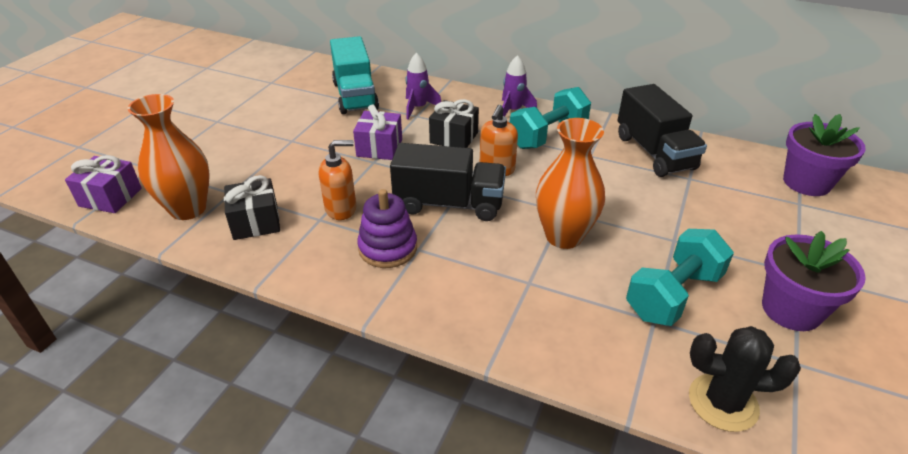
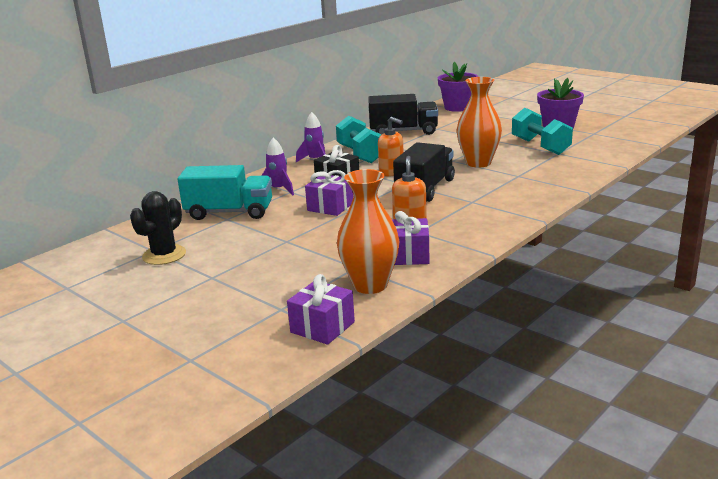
camera: 70 degrees left, 15 degrees down
black gift [224,175,280,240] -> purple gift [392,211,430,265]
purple stacking toy [357,189,417,268] -> none
black cactus [689,326,801,432] -> black cactus moved to [130,191,186,265]

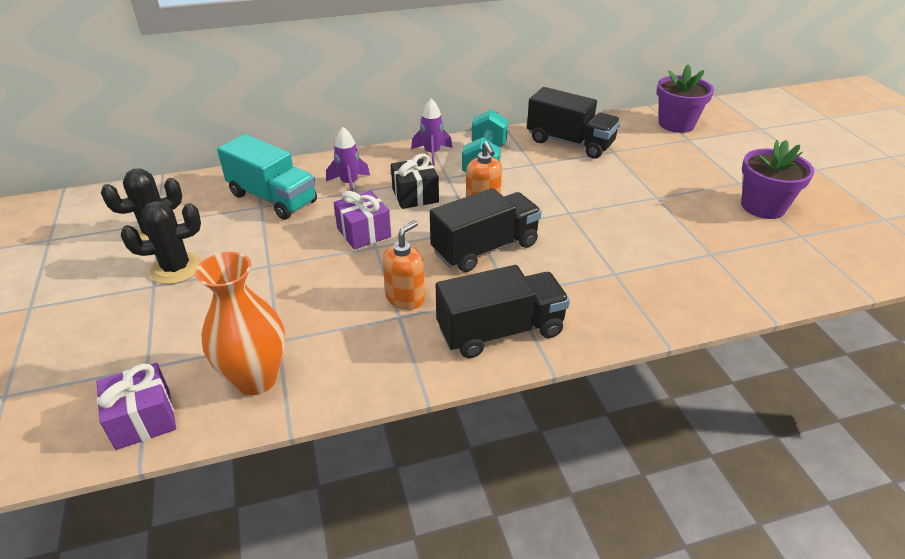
camera: 30 degrees right, 15 degrees up
purple gift [392,211,430,265] -> none
orange vase [457,77,502,168] -> none
turquoise dumbbell [512,108,573,155] -> none
none -> black cactus [121,201,202,284]
none -> black truck [436,265,570,358]

